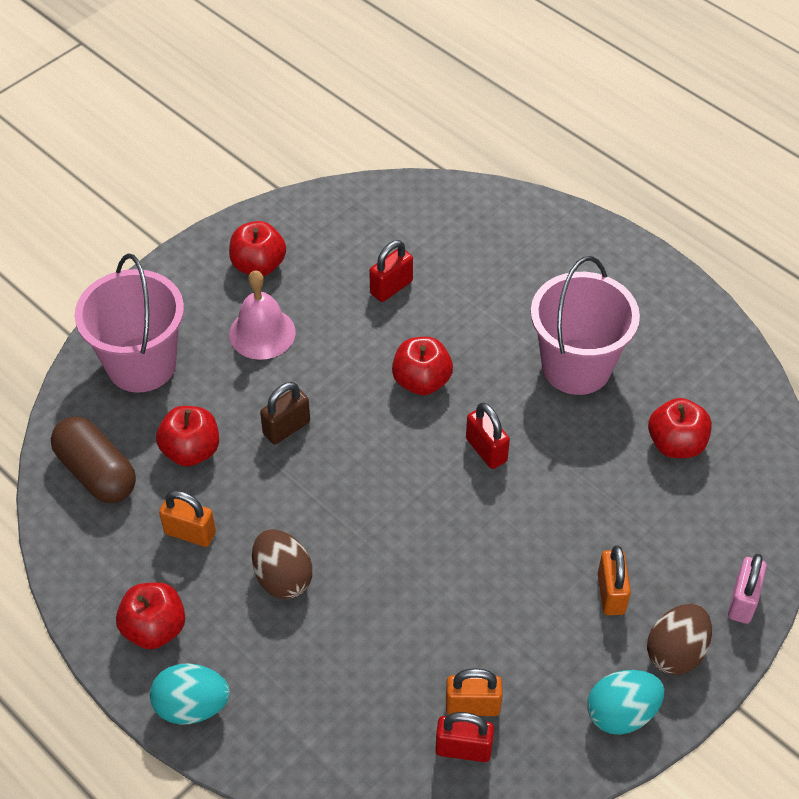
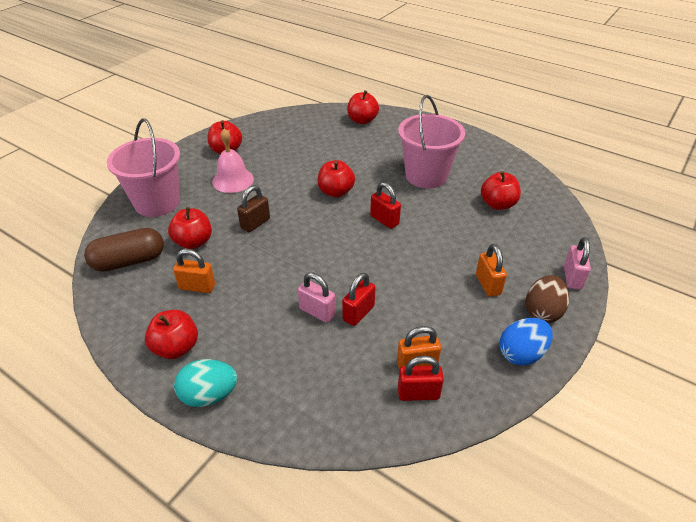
camera: 10 degrees left, 10 degrees down
brown capsule [51,417,136,503] -> brown capsule turned 60 degrees counterclockwise [84,228,164,272]
brown egg [252,529,312,599] -> none
red padlock [369,240,413,302] -> red padlock moved to [342,273,376,326]
turquoise egg [587,670,664,735] -> blue egg [500,318,553,365]
none -> pink padlock [298,272,336,323]
none -> red apple [347,90,379,124]

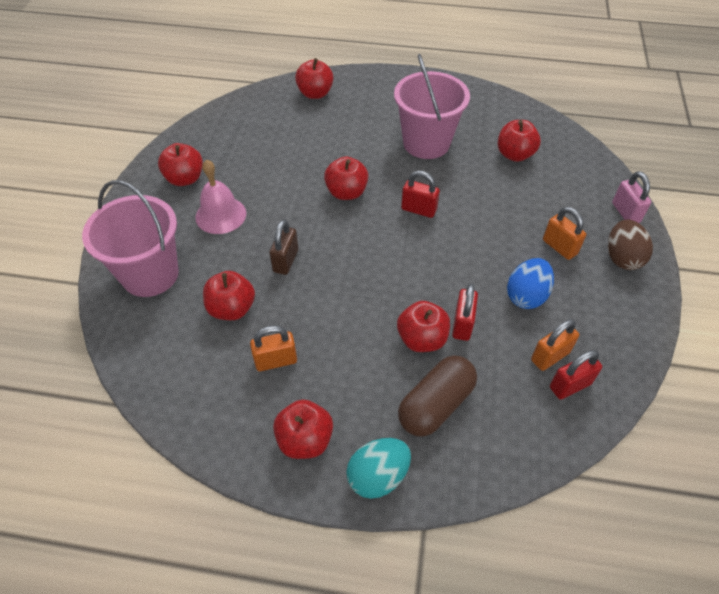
camera: 25 degrees left, 10 degrees up
brown capsule [84,228,164,272] -> brown capsule moved to [398,355,477,437]
pink padlock [298,272,336,323] -> red apple [397,301,450,352]
blue egg [500,318,553,365] -> blue egg moved to [507,258,554,309]

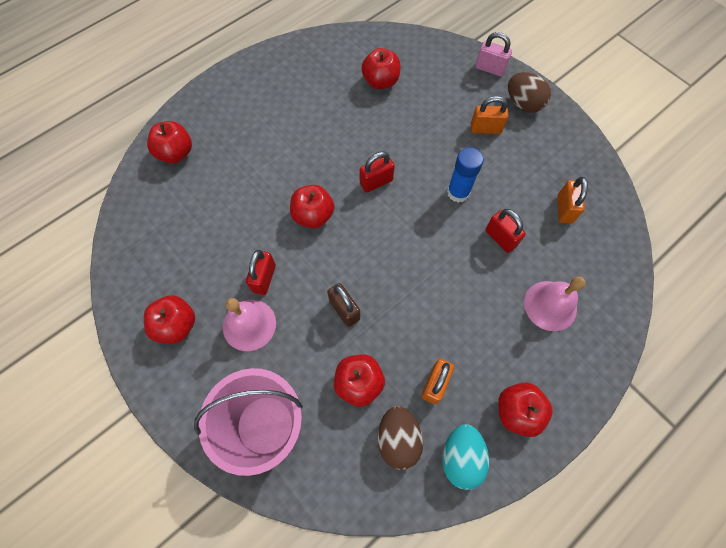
camera: 50 degrees left, 15 degrees up
turquoise egg [346,438,411,499] -> turquoise egg moved to [442,424,489,490]
pink bucket [394,54,470,159] -> none
red apple [397,301,450,352] -> none
brown capsule [398,355,477,437] -> pink bell [524,276,586,331]
blue egg [507,258,554,309] -> none
red padlock [550,350,602,400] -> red padlock moved to [246,250,276,295]
none -> brown egg [378,406,423,470]
none -> blue glue stick [447,147,484,203]

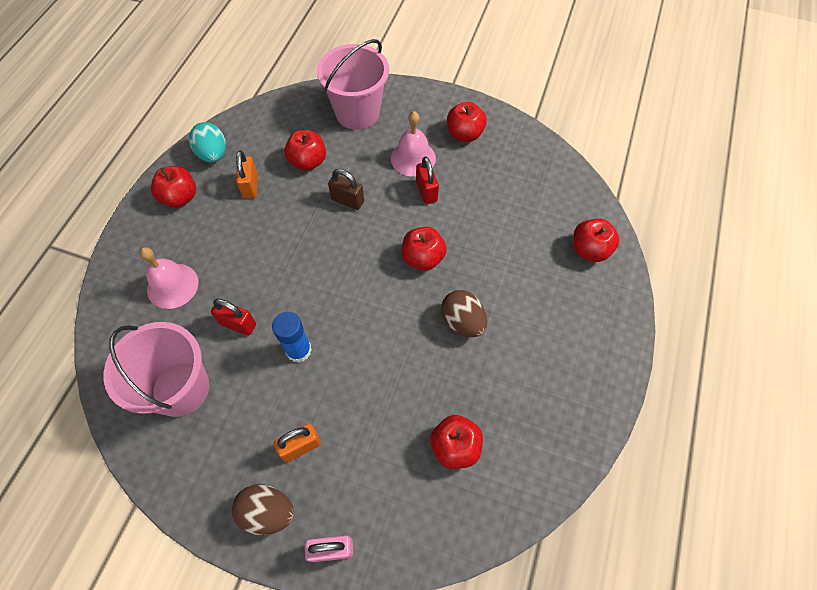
camera: 150 degrees right, 5 degrees down
red padlock [359,152,395,193] -> none
brown egg [378,406,423,470] -> brown egg moved to [441,290,487,337]
orange padlock [557,177,588,224] -> pink bucket [104,322,209,417]

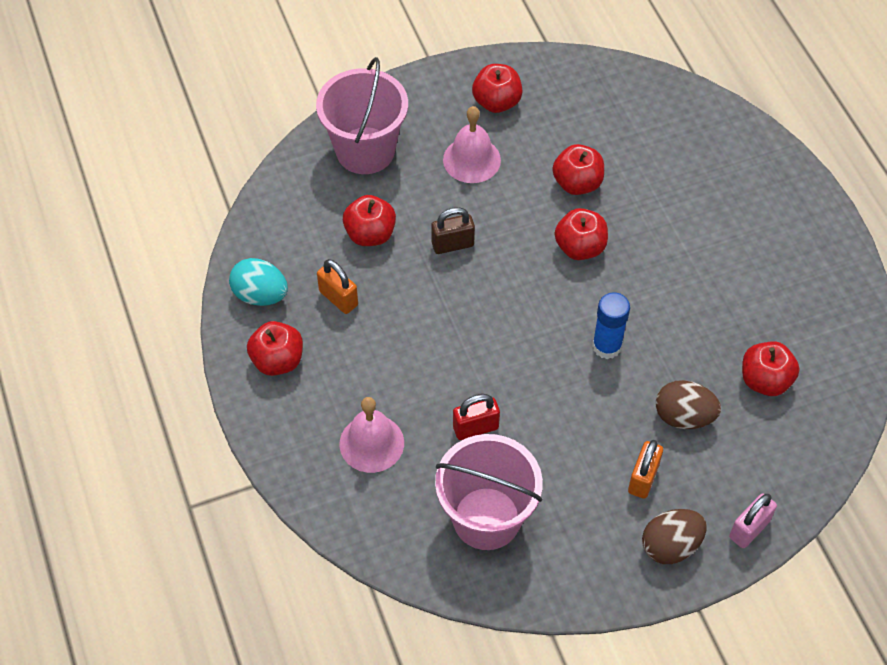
camera: 40 degrees left, 5 degrees down
blue glue stick [272,312,312,363] -> blue glue stick moved to [592,292,630,359]
red padlock [416,157,439,204] -> none
brown egg [441,290,487,337] -> brown egg moved to [656,380,721,429]
red apple [573,218,620,262] -> red apple moved to [552,144,604,195]

